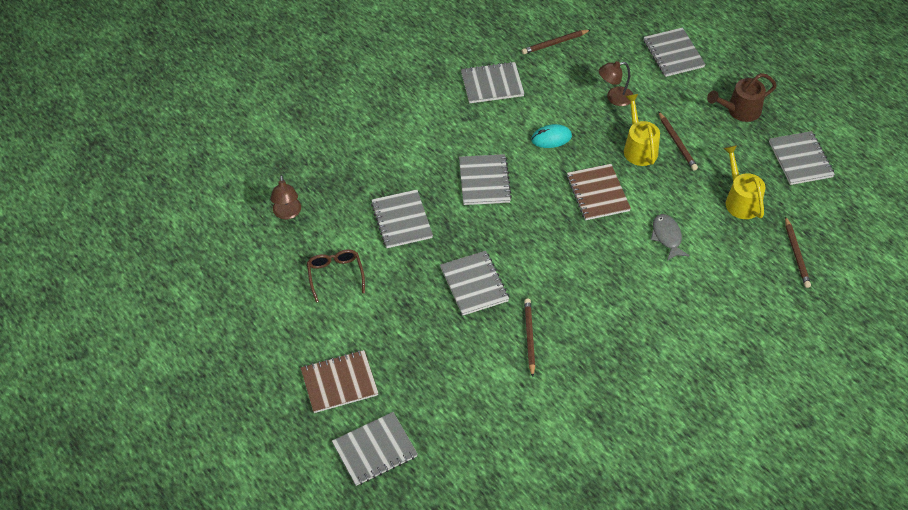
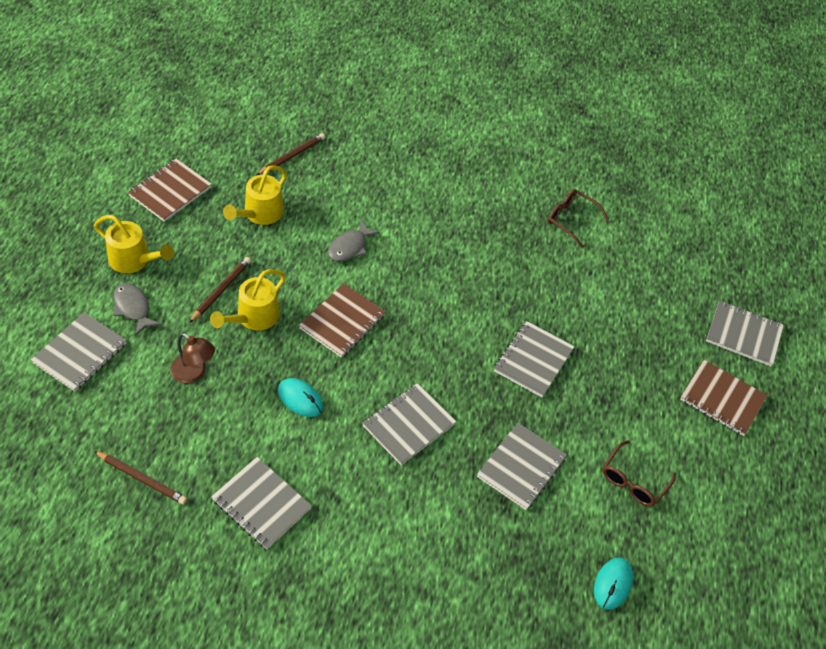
camera: 135 degrees left, 0 degrees up
brown lamp [270,175,301,219] -> turquoise mouse [594,558,633,610]
brown pencil [524,299,535,377] -> none
brown watering can [707,73,777,122] -> yellow watering can [94,215,174,273]
grey notebook [769,131,835,185] -> brown notebook [128,159,212,222]
none -> grey fish [113,283,161,336]
none -> brown glasses [548,189,608,248]

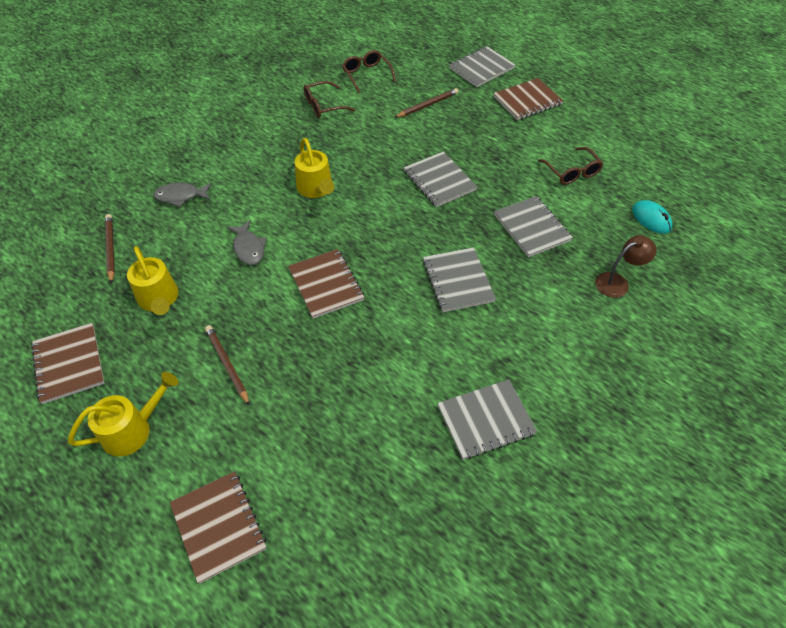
camera: 55 degrees left, 0 degrees up
grey notebook [31,312,126,391] -> brown notebook [170,471,266,584]
brown pencil [94,451,187,505] -> brown pencil moved to [394,88,458,118]
grey fish [113,283,161,336] -> grey fish moved to [153,183,212,207]
brown lamp [170,333,215,384] -> brown lamp moved to [595,235,657,298]
yellow watering can [210,269,286,330] -> yellow watering can moved to [295,138,334,198]
turquoise mouse [278,378,323,417] -> none
none -> brown glasses [342,50,396,93]

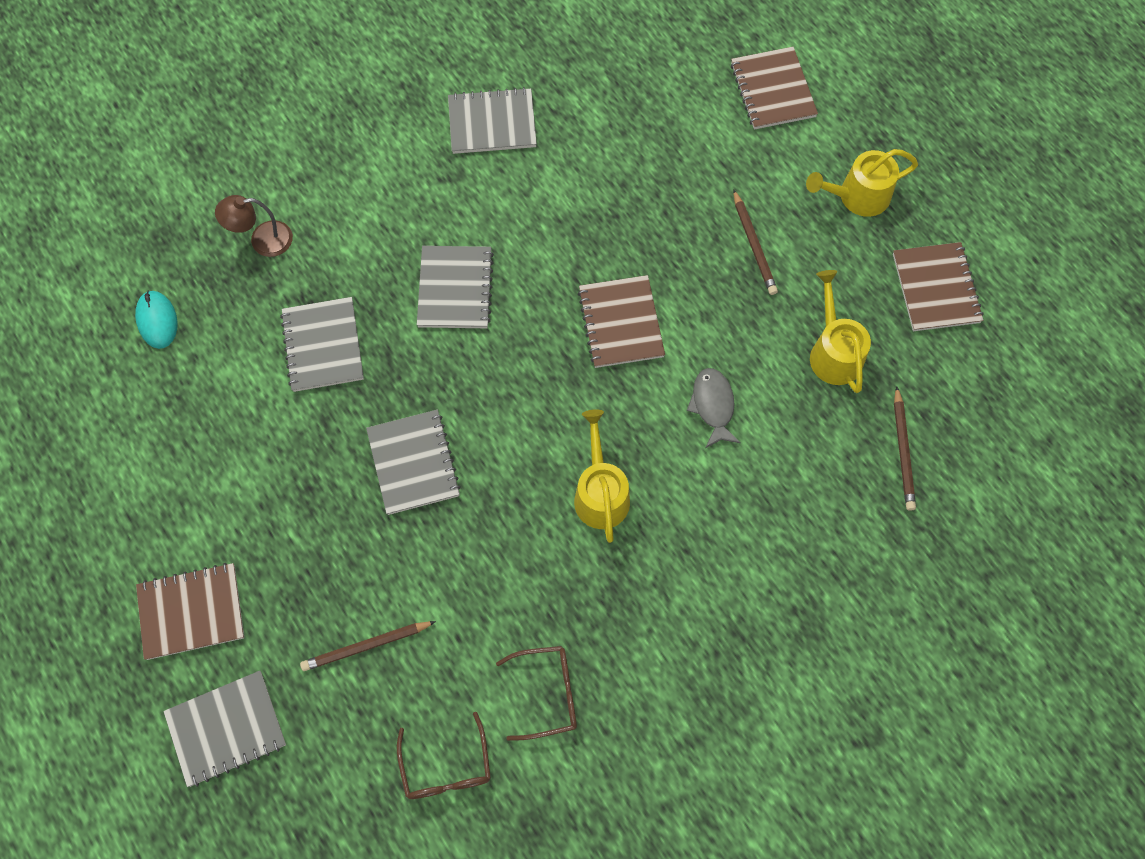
camera: 165 degrees left, 15 degrees up
grey fish [153,183,212,207] -> none
brown glasses [538,147,603,185] -> none

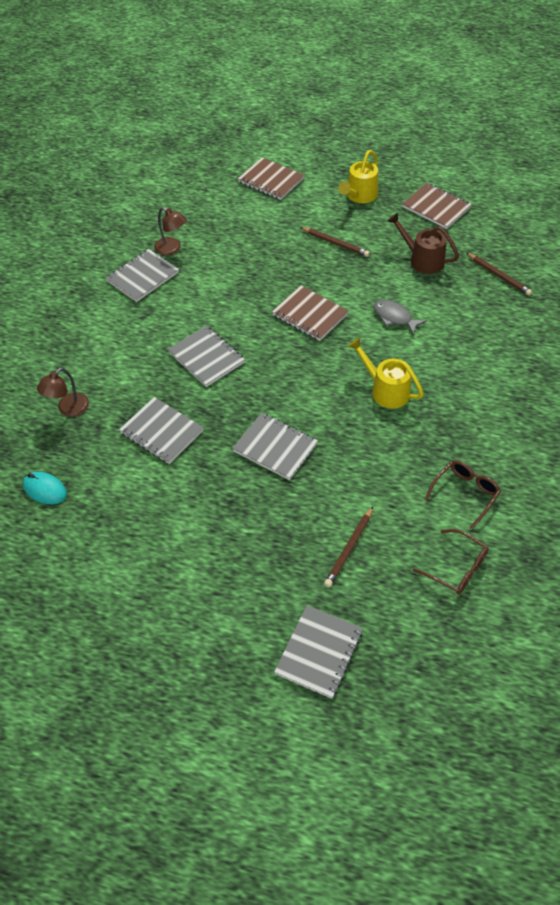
camera: 40 degrees left, 15 degrees down
brown notebook [136,563,244,660] -> none
yellow watering can [810,270,871,393] -> brown watering can [388,213,459,274]
none -> brown lamp [154,207,187,255]

